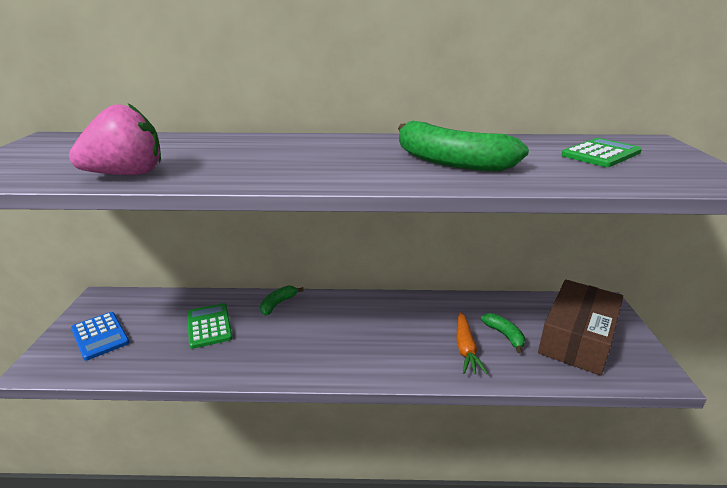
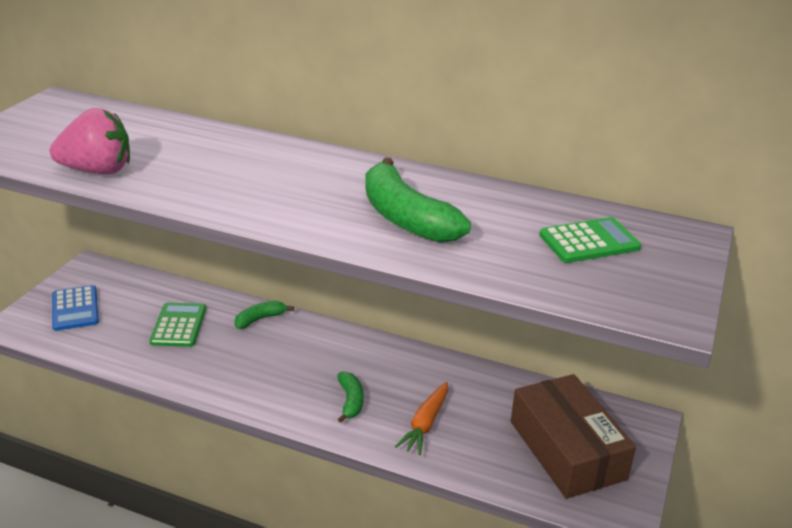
camera: 20 degrees right, 5 degrees up
green banana [481,313,525,353] -> green banana moved to [337,372,364,423]
brown box [538,280,623,375] -> brown box turned 75 degrees counterclockwise [511,374,636,499]

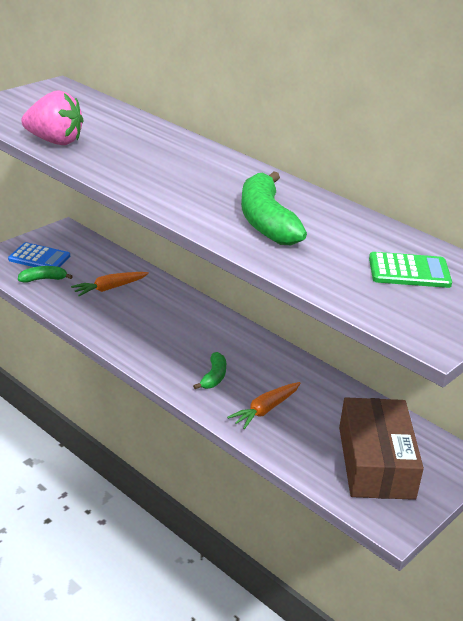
camera: 20 degrees right, 0 degrees up
blue calculator [52,285,99,331] -> blue calculator turned 75 degrees counterclockwise [8,242,70,267]
green calculator [150,303,206,347] -> orange carrot [71,272,149,296]
green banana [235,301,294,329] -> green banana moved to [18,266,73,283]

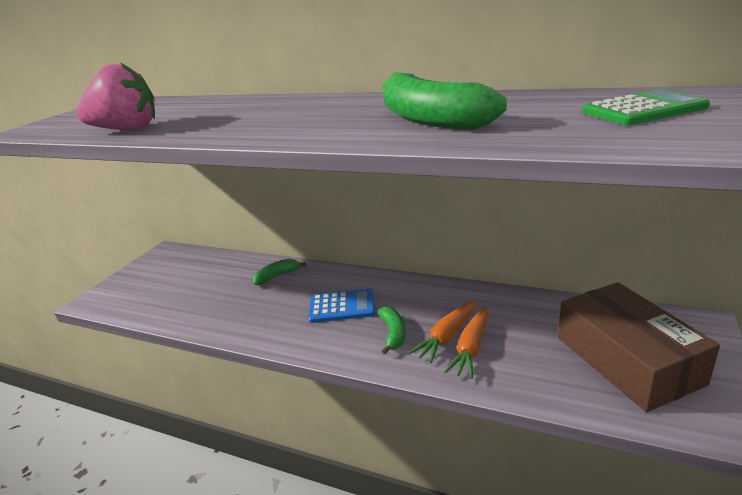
camera: 15 degrees left, 5 degrees down
blue calculator [8,242,70,267] -> blue calculator moved to [308,289,375,323]
green banana [18,266,73,283] -> green banana moved to [252,259,306,285]
orange carrot [71,272,149,296] -> orange carrot moved to [408,300,476,363]

